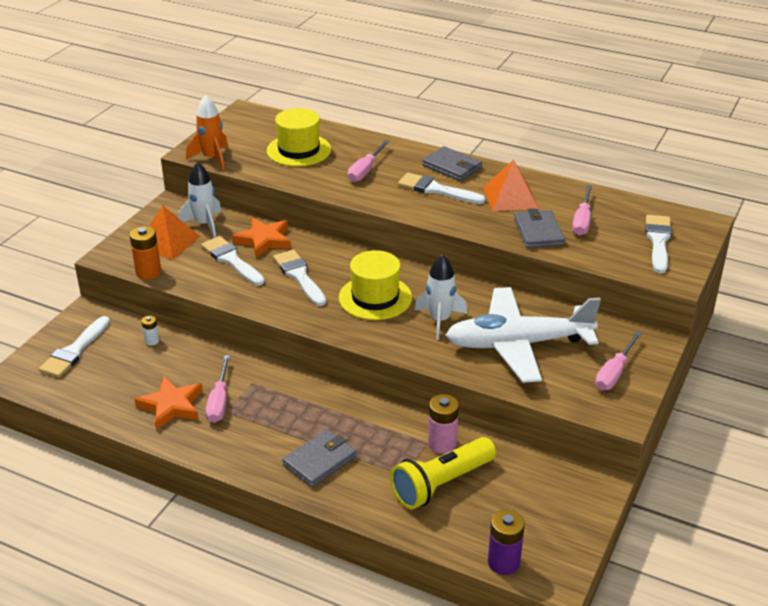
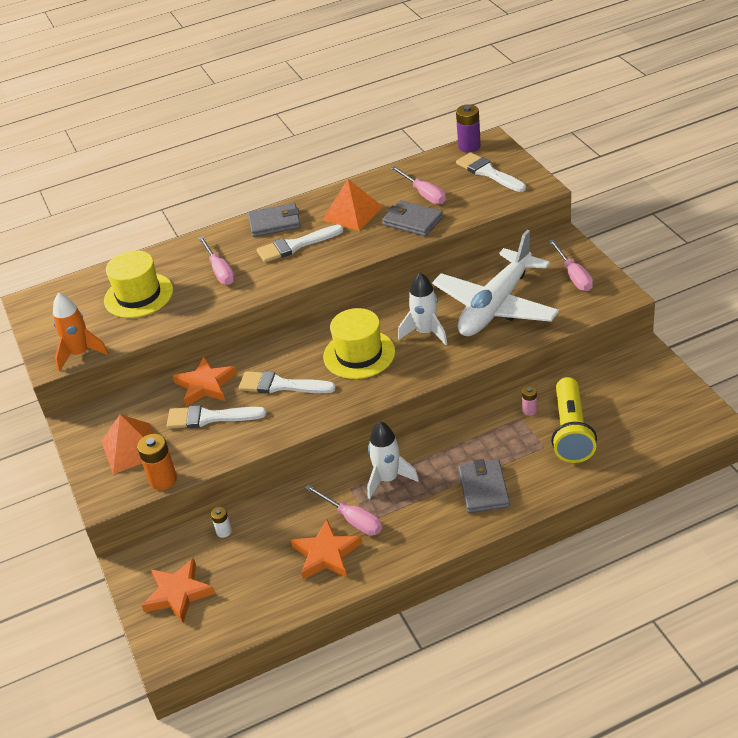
camera: 45 degrees left, 5 degrees up
white brush [39,316,110,378] -> orange star [141,558,215,623]
white rocket [178,162,222,238] -> white rocket moved to [367,421,419,499]
pink battery [428,394,459,454] -> pink battery [522,386,537,416], size x0.56
purple battery [488,510,525,575] -> purple battery moved to [456,104,481,153]

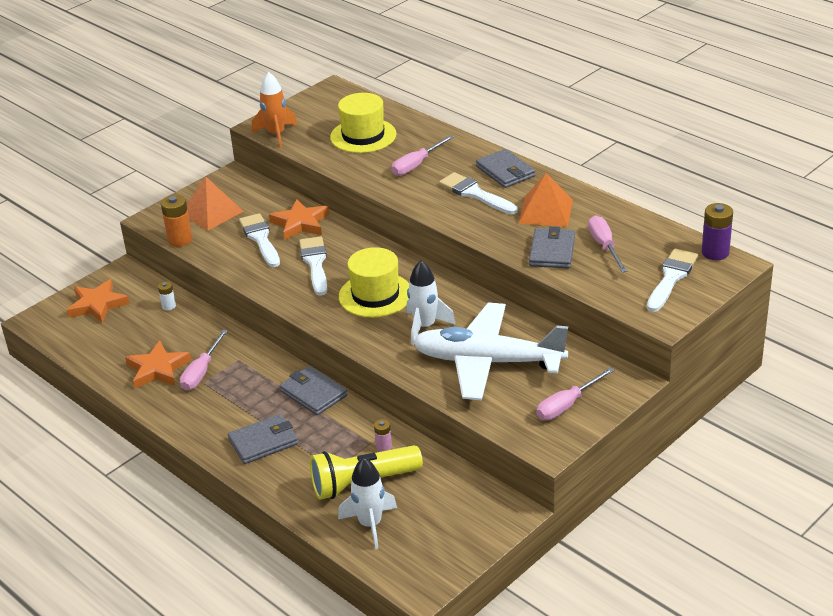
camera: 65 degrees right, 5 degrees down
white rocket [367,421,419,499] -> white rocket moved to [338,458,397,549]
pink screwdriver [391,166,446,204] -> pink screwdriver turned 135 degrees clockwise [588,215,627,272]
none -> grey wallet [280,366,347,415]

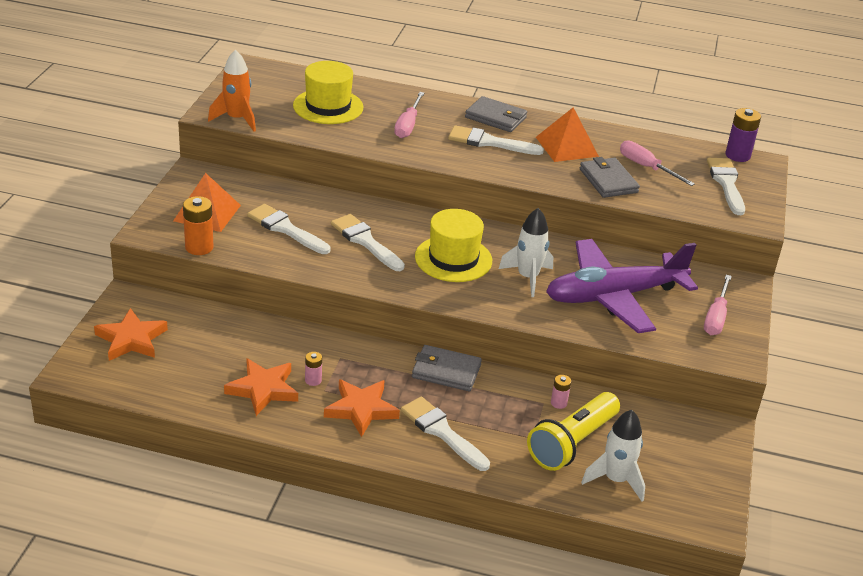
camera: 35 degrees left, 0 degrees up
white battery [158,281,176,311] -> none
pink screwdriver [180,330,228,391] -> pink battery [305,352,322,386]
grey wallet [228,414,298,464] -> white brush [401,397,490,471]
orange star [269,199,329,240] -> orange star moved to [324,379,400,437]
white plane [413,302,568,400] -> purple plane [546,239,698,333]

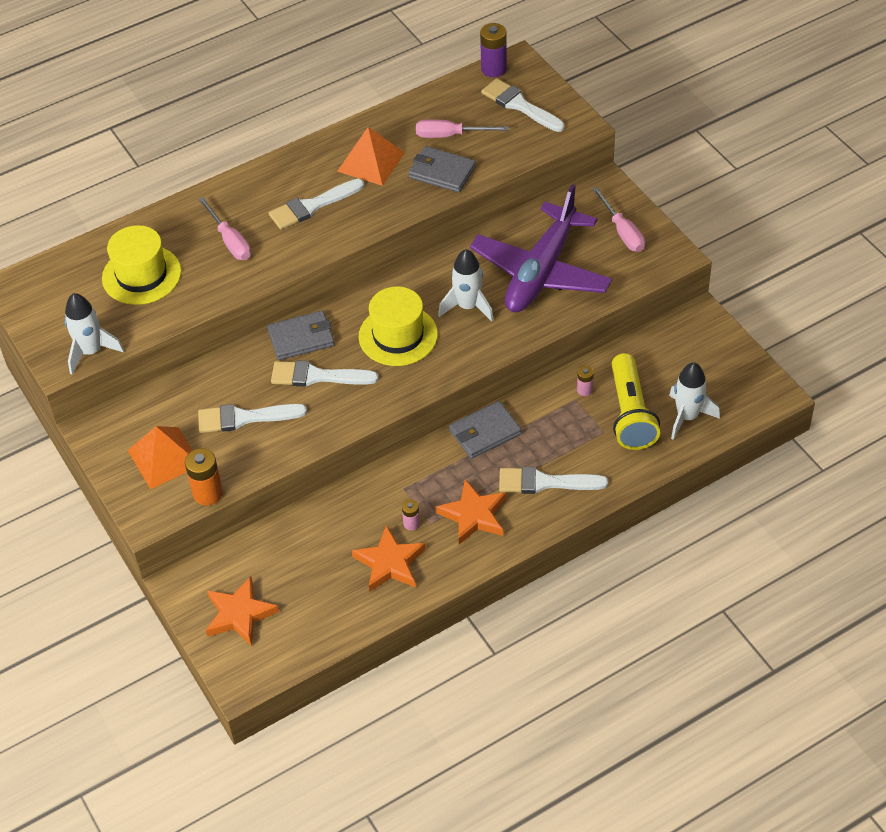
camera: 40 degrees left, 15 degrees up
orange rocket [208,49,256,132] -> white rocket [65,293,124,375]
grey wallet [465,96,527,132] -> grey wallet moved to [267,311,335,360]

